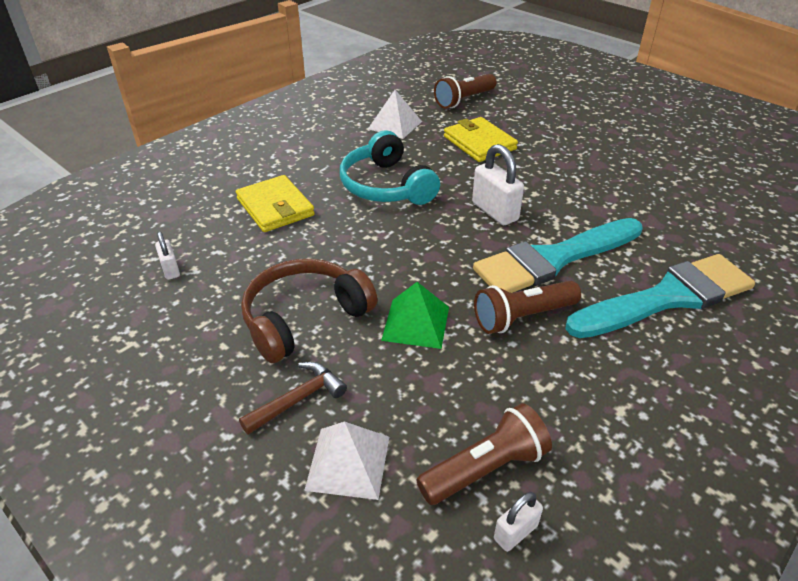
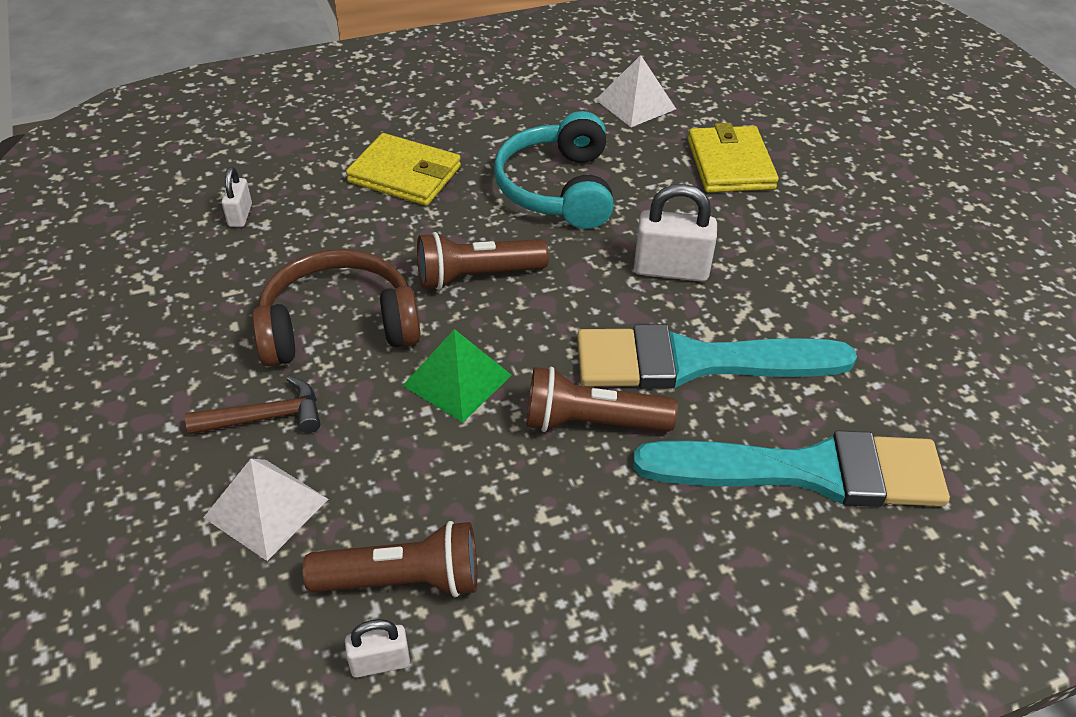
camera: 25 degrees right, 5 degrees up
yellow wallet [236,175,315,232] -> yellow wallet turned 60 degrees counterclockwise [346,133,461,206]
brown flashlight [434,74,497,109] -> brown flashlight moved to [417,232,549,290]
white padlock [472,144,524,226] -> white padlock turned 75 degrees counterclockwise [634,184,717,282]

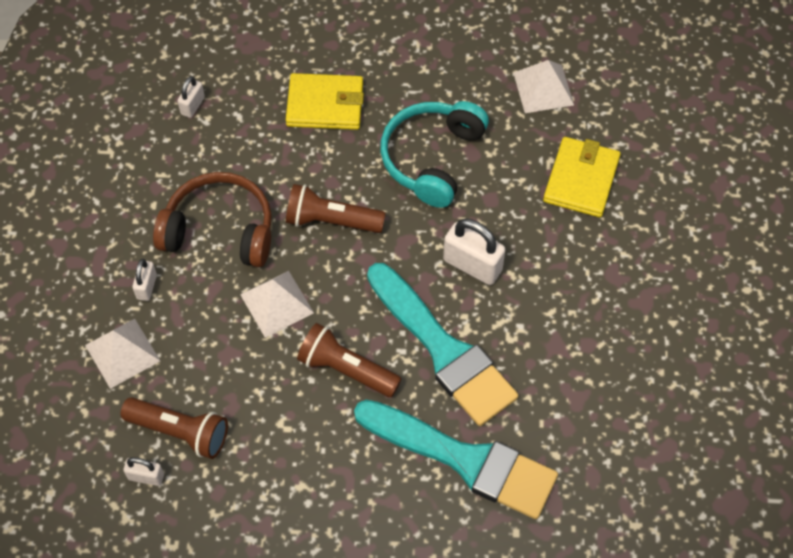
camera: 25 degrees right, 15 degrees up
brown hammer [185,376,321,435] -> white padlock [132,259,157,301]
yellow wallet [346,133,461,206] -> yellow wallet turned 45 degrees counterclockwise [286,73,364,130]
green pyramid [402,329,512,423] -> white pyramid [240,271,314,337]
turquoise brush [577,324,857,389] -> turquoise brush turned 150 degrees counterclockwise [367,263,519,426]

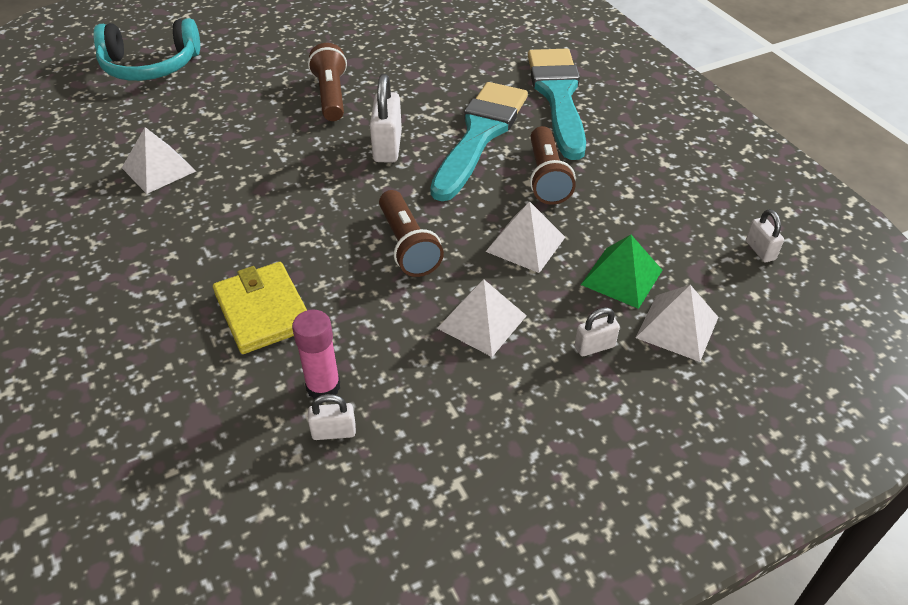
camera: 120 degrees left, 15 degrees down
brown flashlight [121,397,228,459] -> brown flashlight moved to [308,43,347,121]
brown headphones [153,172,272,267] -> white pyramid [437,279,527,357]
turquoise headphones [380,101,489,208] -> turquoise headphones moved to [93,18,200,81]
yellow wallet [543,137,621,217] -> none
none -> pink glue stick [292,310,340,399]
none -> green pyramid [581,235,662,309]

